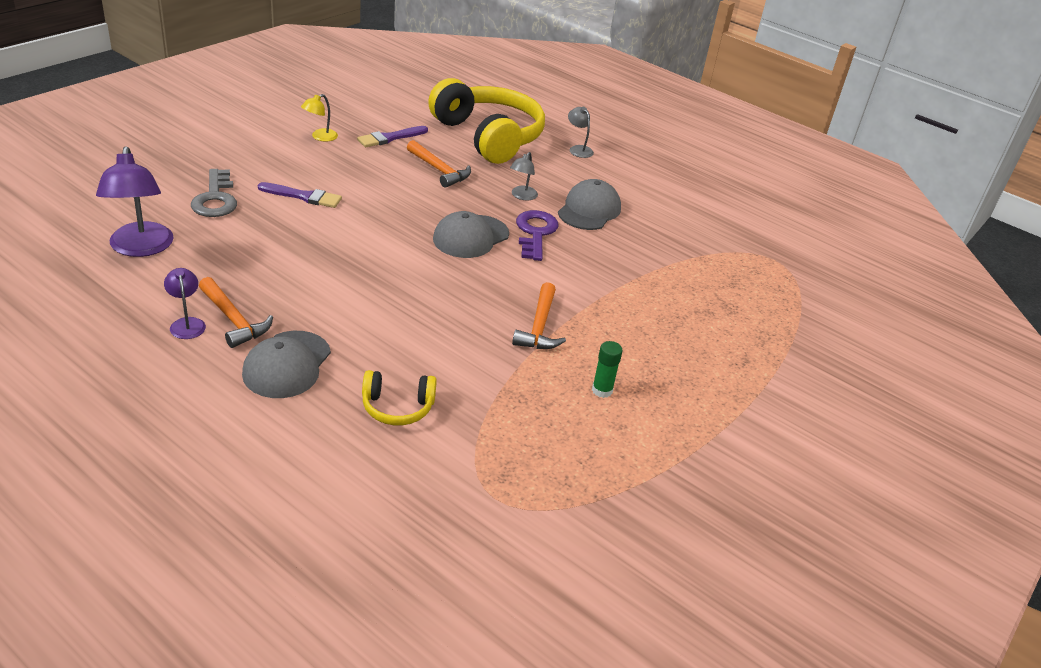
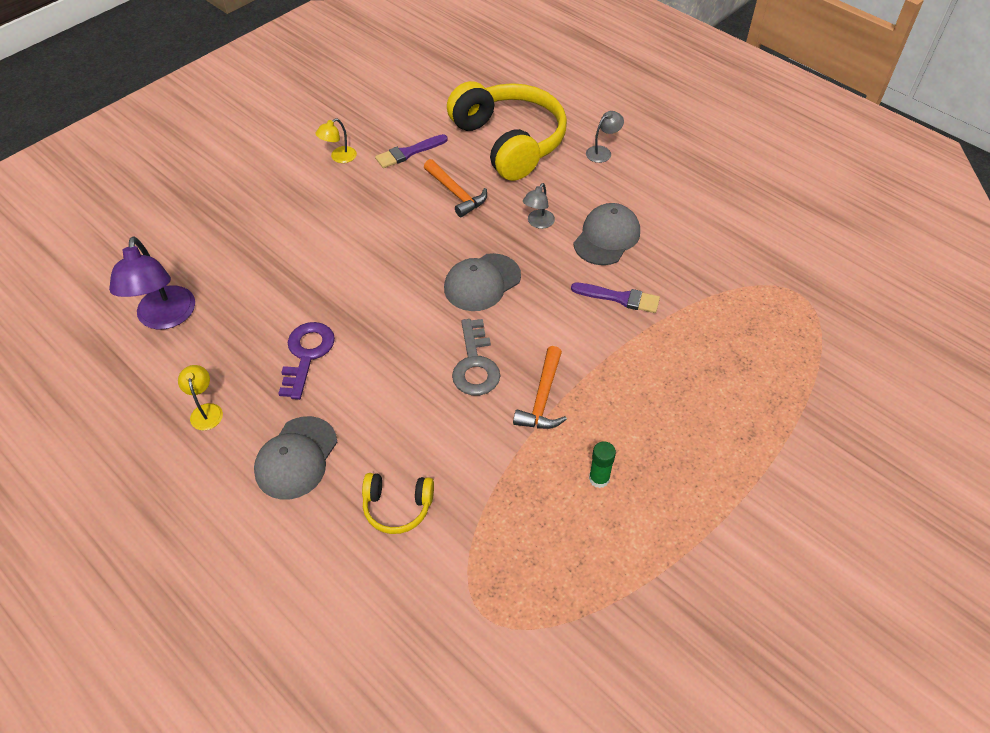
camera: 10 degrees right, 15 degrees up
purple lamp [164,268,206,339] -> yellow lamp [178,365,223,430]
grey key [191,169,237,217] -> grey key moved to [452,319,501,395]
orange hammer [199,277,273,348] -> none
purple brush [258,182,342,208] -> purple brush moved to [571,283,660,313]
purple key [516,210,558,261] -> purple key moved to [278,322,335,400]
grey lamp [568,107,594,158] -> grey lamp turned 75 degrees clockwise [586,111,624,163]

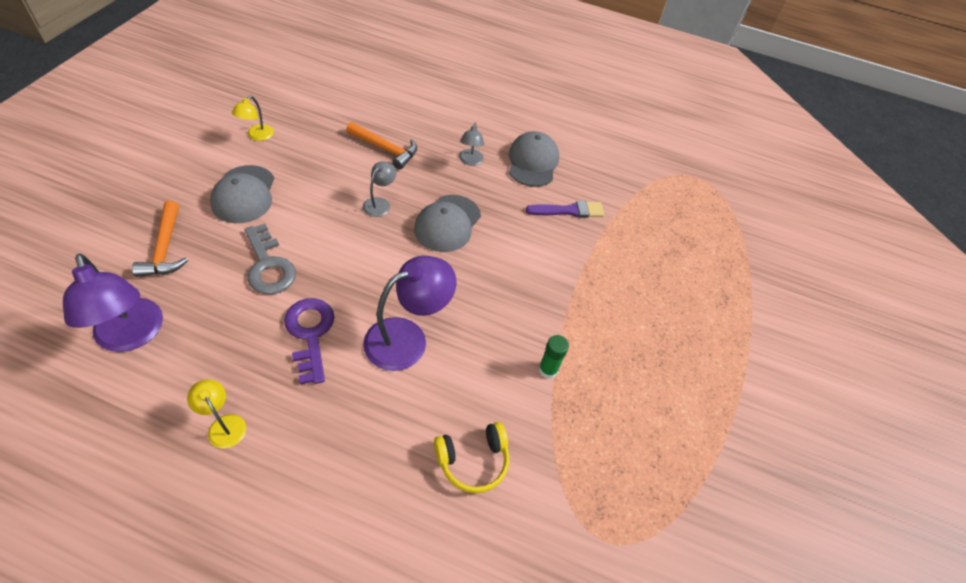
camera: 30 degrees left, 0 degrees up
grey cap [254,416,337,500] -> grey cap moved to [210,165,274,223]
purple brush [375,134,448,168] -> none
yellow headphones [447,81,567,181] -> none
grey key [452,319,501,395] -> grey key moved to [245,224,296,294]
orange hammer [513,346,567,429] -> orange hammer moved to [132,201,188,277]
grey lamp [586,111,624,163] -> grey lamp moved to [363,161,396,217]
green glue stick [589,441,616,488] -> green glue stick moved to [539,335,569,379]
none -> purple lamp [363,256,456,371]

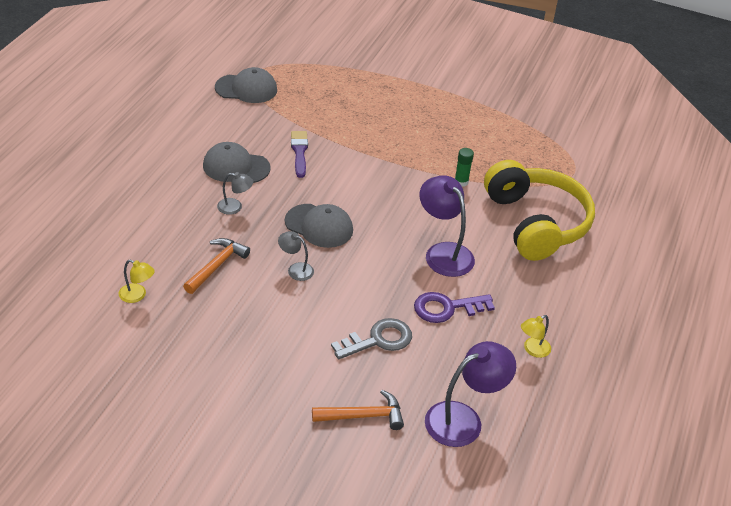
camera: 85 degrees left, 10 degrees down
grey cap [210,165,274,223] -> grey cap moved to [215,67,277,103]
yellow lamp [232,96,274,141] -> yellow lamp moved to [119,260,155,303]
yellow headphones [434,422,509,493] -> yellow headphones [484,160,595,261], size x2.23

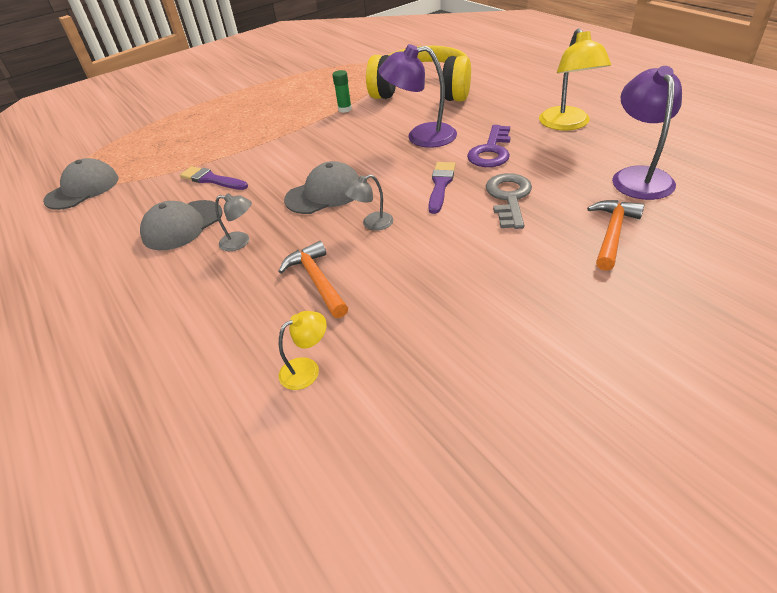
camera: 50 degrees left, 0 degrees up
grey lamp [217,172,253,215] -> grey lamp turned 60 degrees clockwise [215,193,252,251]
yellow lamp [521,315,551,358] -> yellow lamp [539,28,611,131], size x1.94
none -> purple brush [428,162,456,214]

